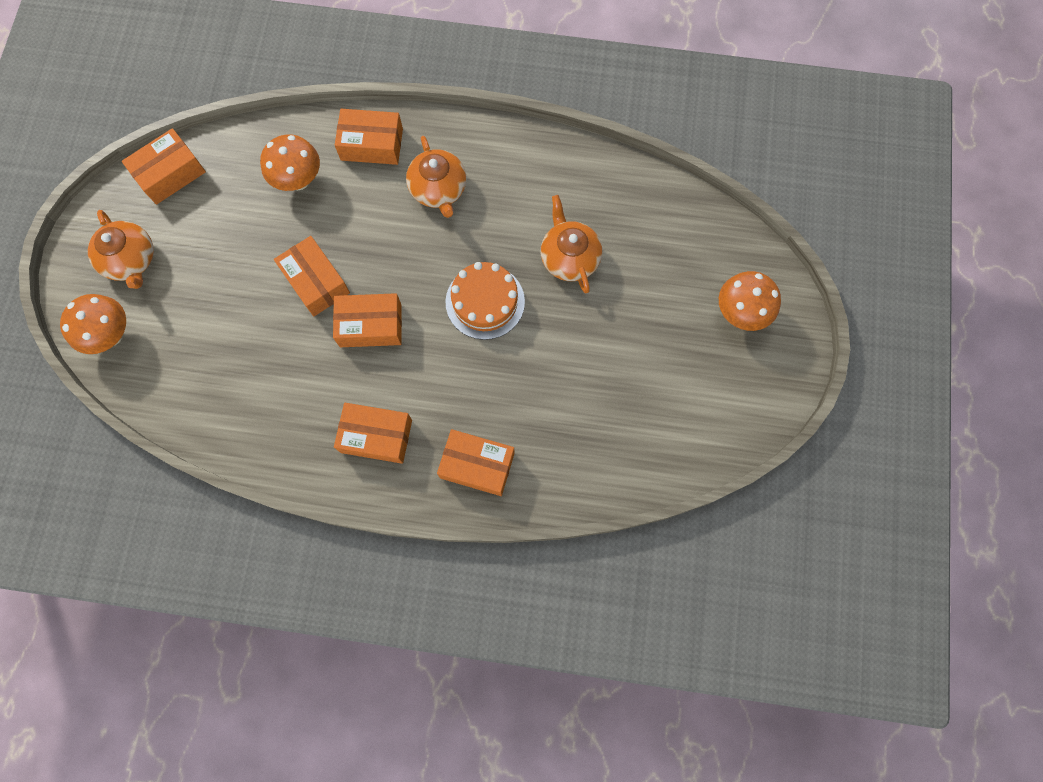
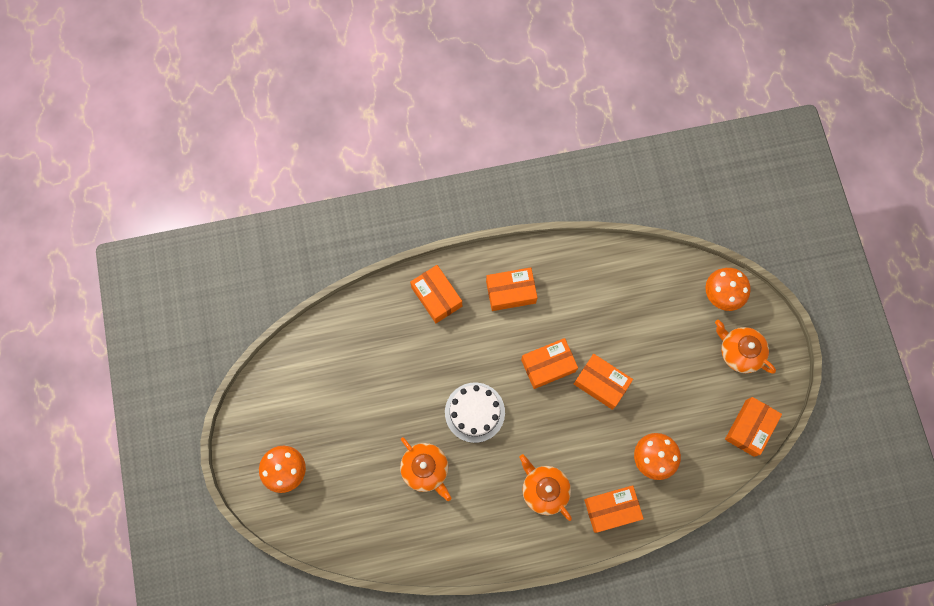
camera: 160 degrees right, 0 degrees up
orange box [437,429,515,496] -> orange box turned 60 degrees clockwise [410,265,462,323]
orange cake [445,262,525,340] -> white cake [445,382,505,443]

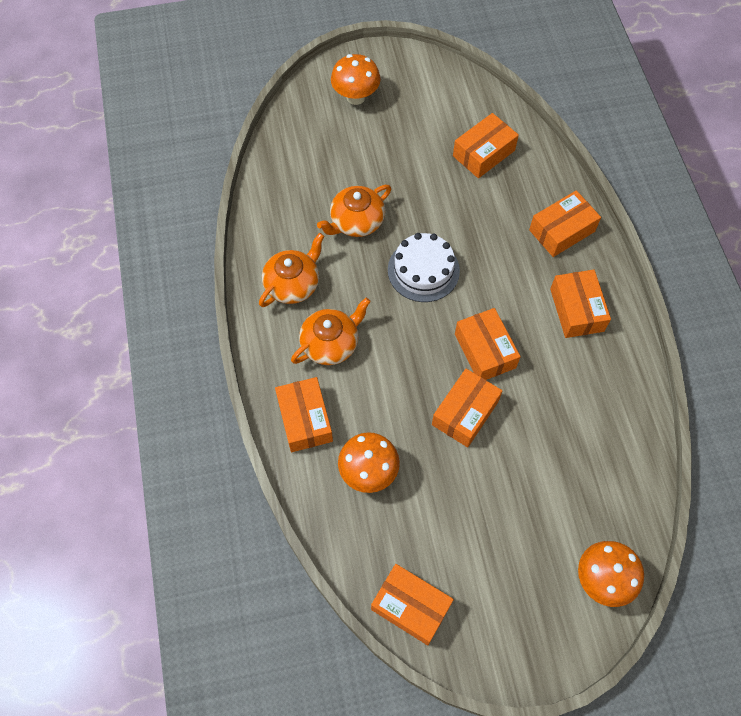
camera: 90 degrees right, 10 degrees down
orange teapot [715,320,776,374] -> orange teapot moved to [259,233,324,307]
none -> orange box [453,113,519,178]

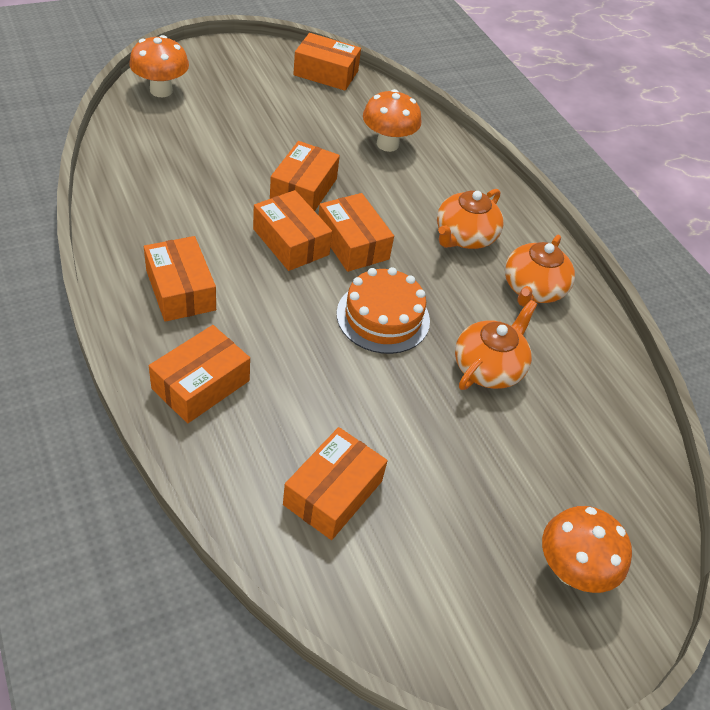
camera: 160 degrees right, 15 degrees down
orange box [275,377,333,452] -> orange box moved to [318,193,394,272]
white cake [388,233,460,302] -> orange cake [337,267,430,354]

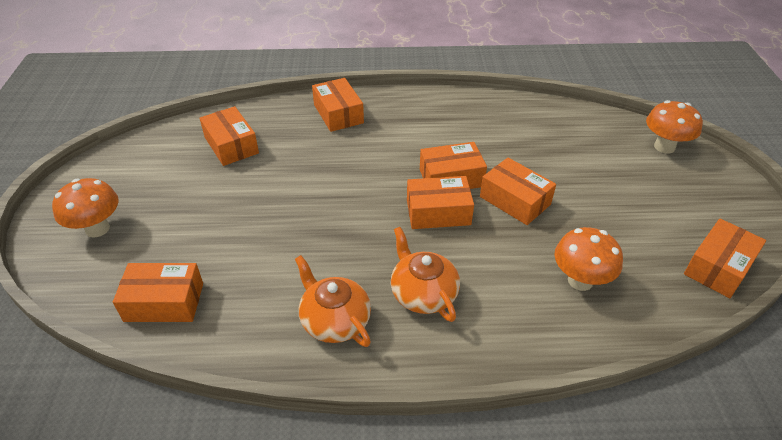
camera: 120 degrees right, 5 degrees down
orange box [144,236,216,322] -> orange box moved to [113,263,203,322]
orange cake [337,267,430,354] -> none
orange teapot [455,300,537,390] -> none

